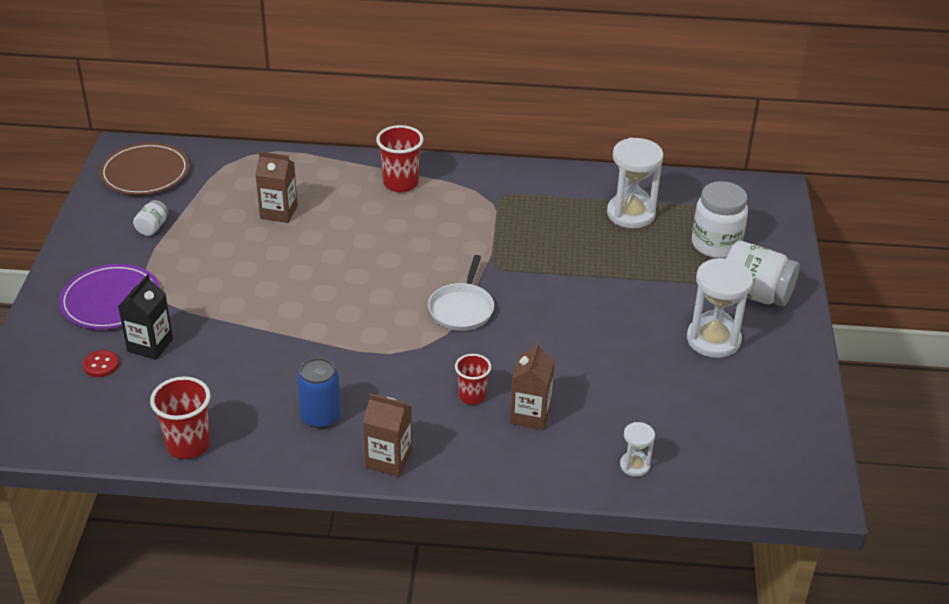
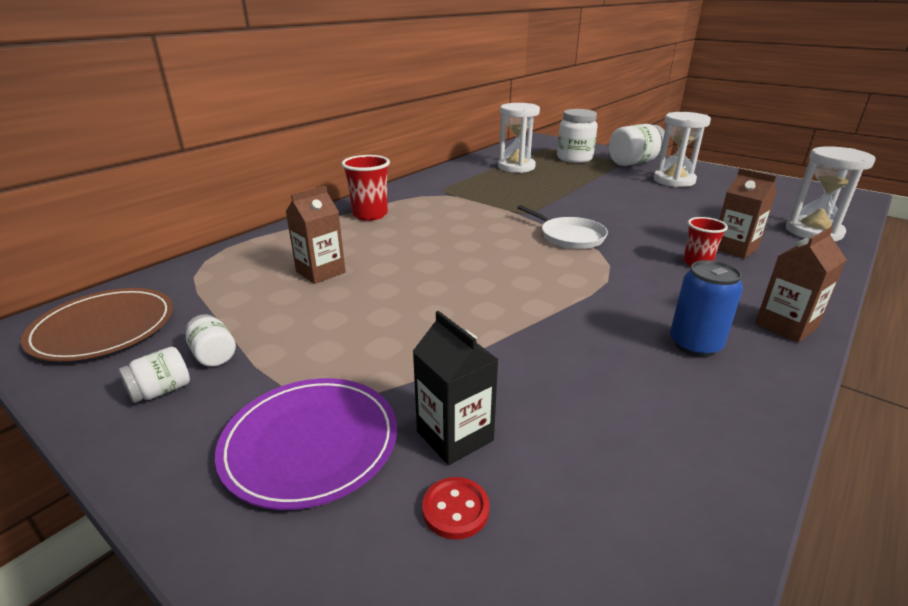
camera: 55 degrees left, 10 degrees down
red cup [150,377,211,459] -> none
white hourglass [620,422,655,477] -> white hourglass [786,146,876,241], size x1.97
none -> white jar [118,347,190,403]

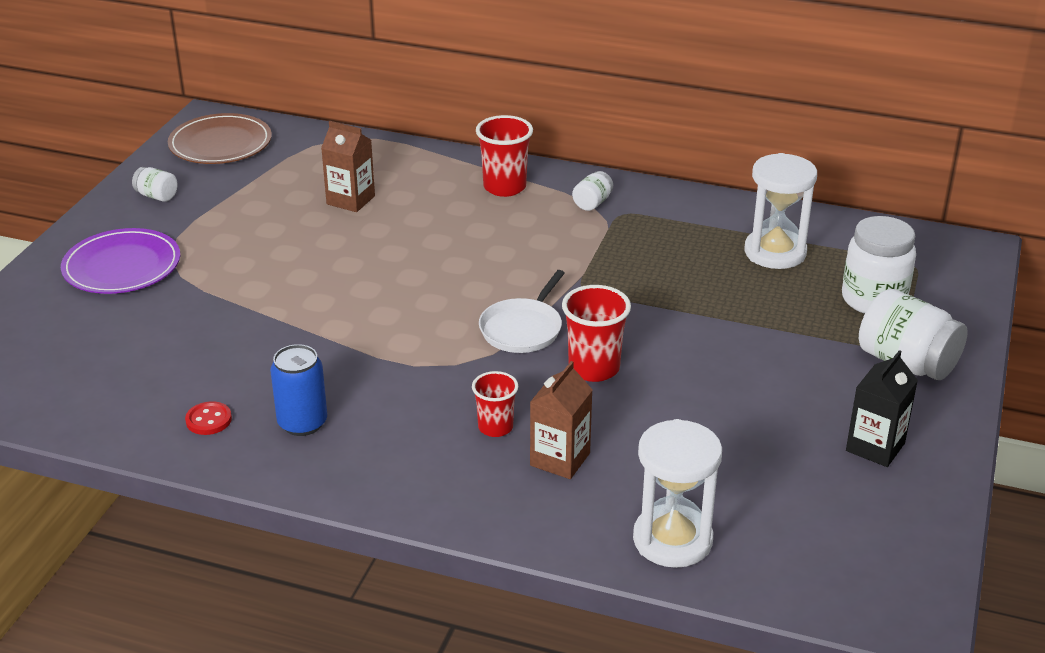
camera: 70 degrees right, 5 degrees up
white jar [185,314,236,367] -> white jar moved to [572,171,613,211]
black carton [413,311,499,465] -> black carton moved to [846,350,918,467]
red button [422,477,490,539] -> red button moved to [185,401,232,435]
white hourglass [653,112,711,187] -> none
brown carton [755,227,847,343] -> none
none -> red cup [562,285,631,382]

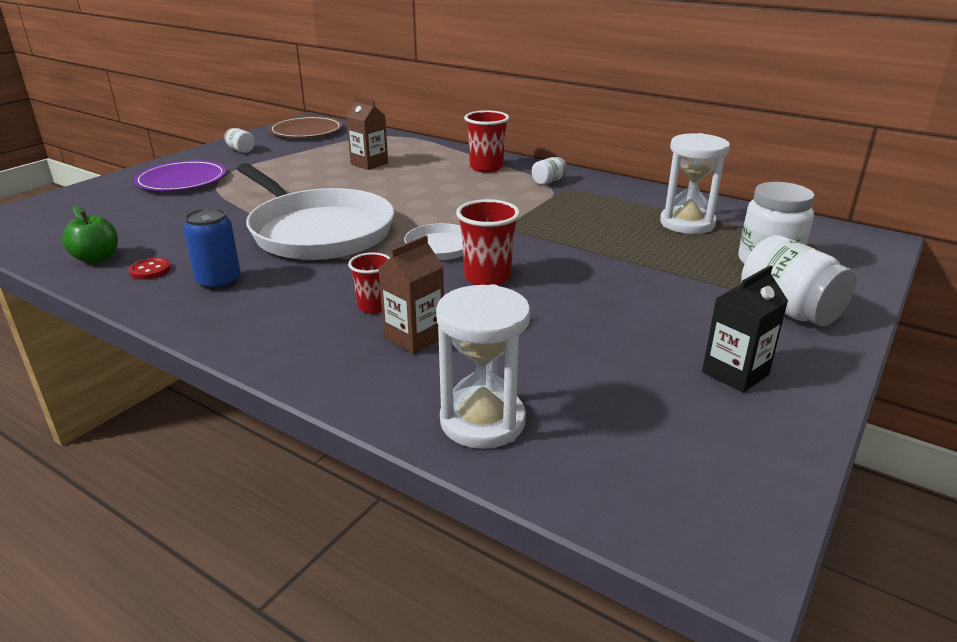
camera: 15 degrees right, 5 degrees down
none -> green apple [62,206,118,264]
none -> white pan [237,163,394,260]

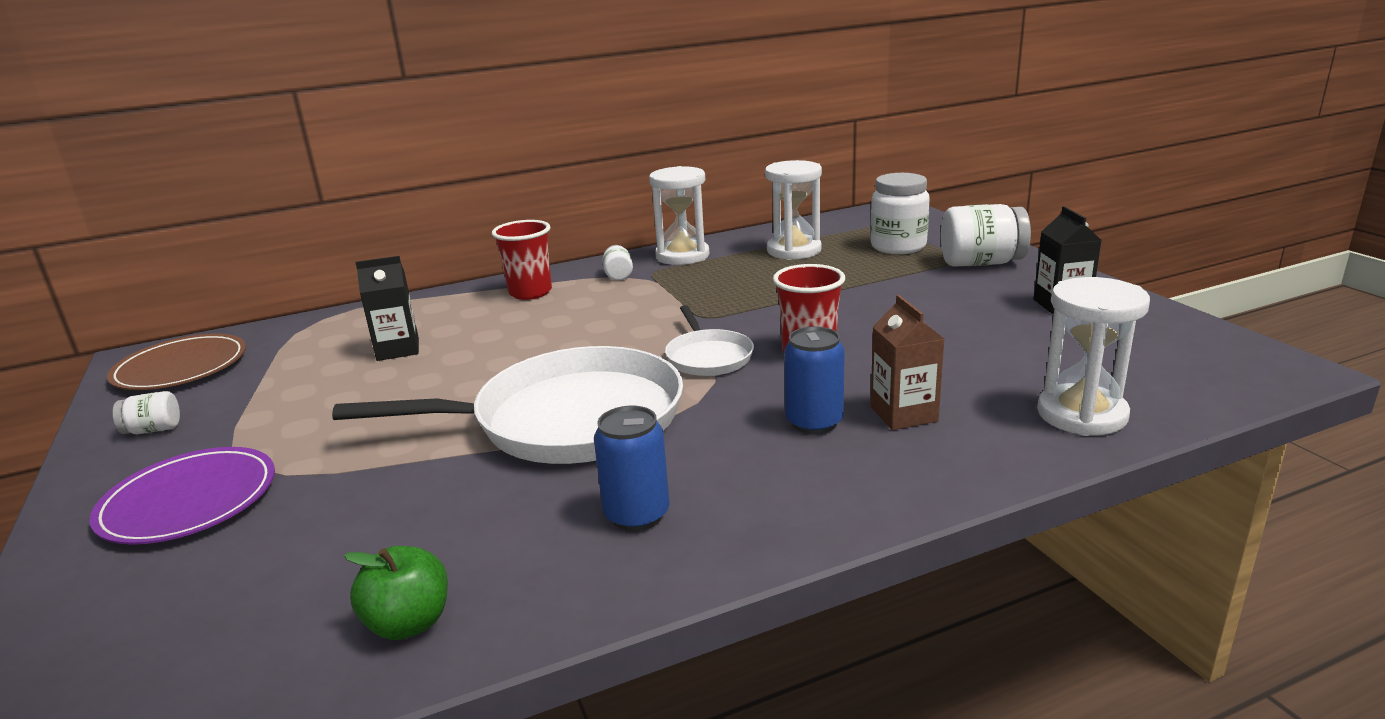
camera: 55 degrees left, 5 degrees down
red button [129,258,171,280] -> none
brown carton [346,97,388,170] -> black carton [355,256,419,361]
red cup [348,252,390,313] -> blue can [784,326,845,434]
none -> white hourglass [649,166,710,265]

